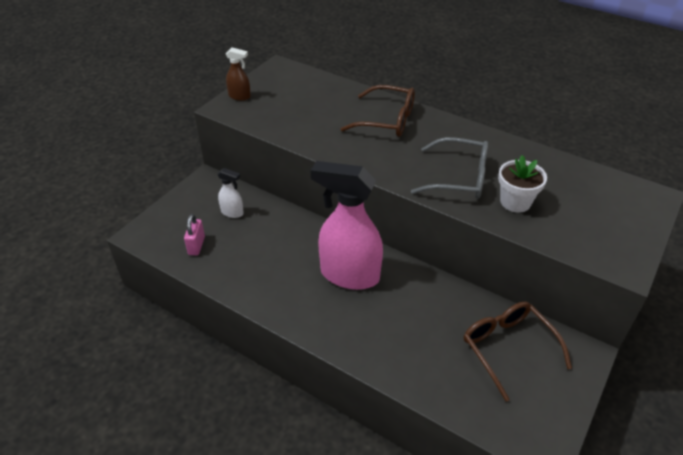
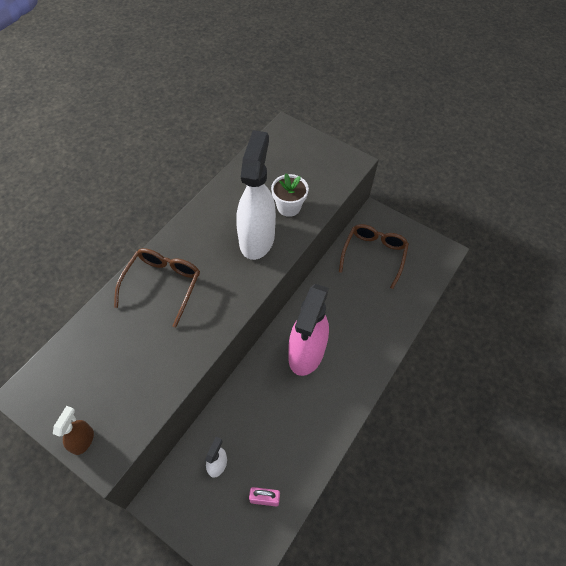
camera: 90 degrees left, 15 degrees up
grey glasses [411,137,488,199] -> white spray bottle [236,130,276,260]
brown glasses [464,302,572,402] -> brown glasses turned 135 degrees clockwise [339,224,409,289]

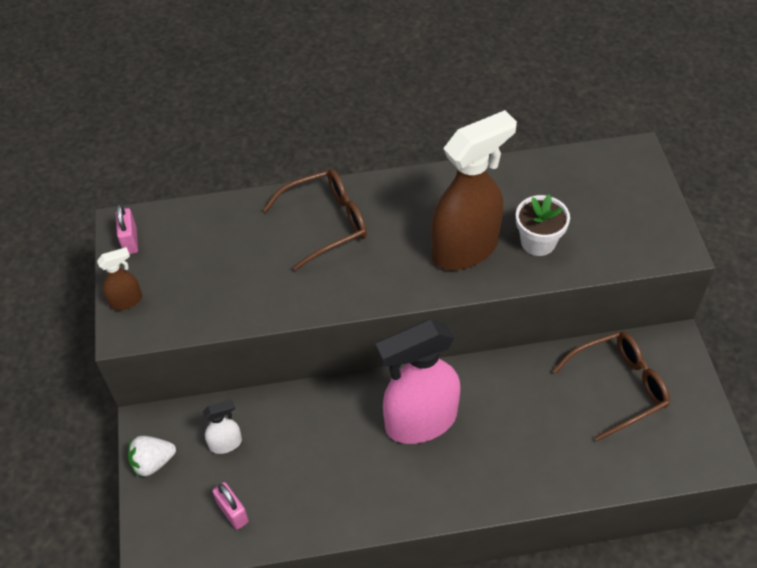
camera: 50 degrees right, 5 degrees down
white spray bottle [236,130,276,260] -> brown spray bottle [431,110,517,270]
none -> pink padlock [116,204,138,254]
none -> white strawberry [128,436,176,477]

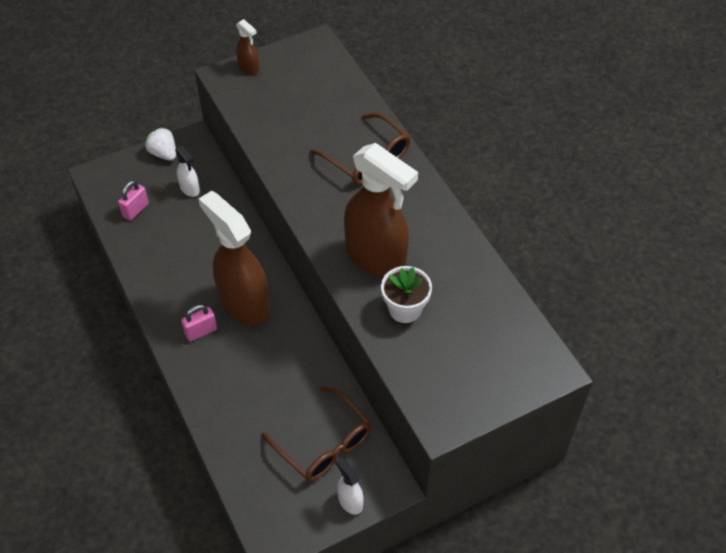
camera: 70 degrees right, 0 degrees up
pink padlock [116,204,138,254] -> pink padlock moved to [181,304,217,341]
pink spray bottle [375,319,460,444] -> brown spray bottle [199,191,270,326]
none -> white spray bottle [335,457,364,515]

